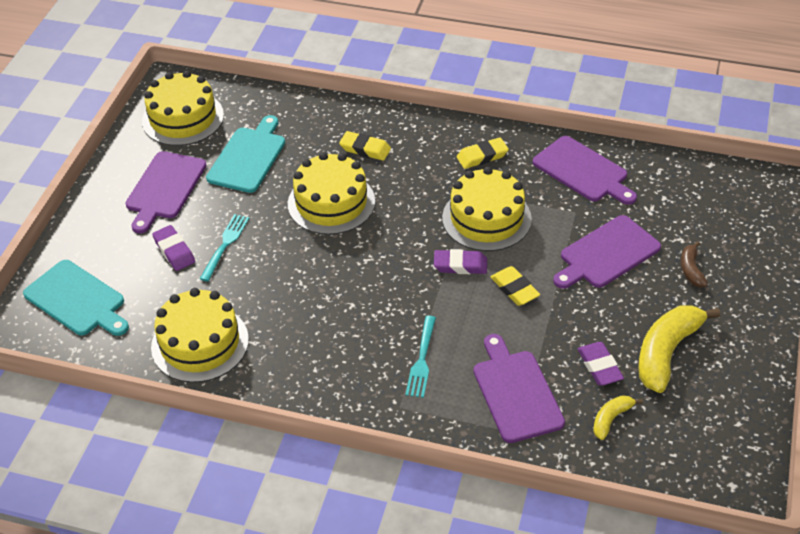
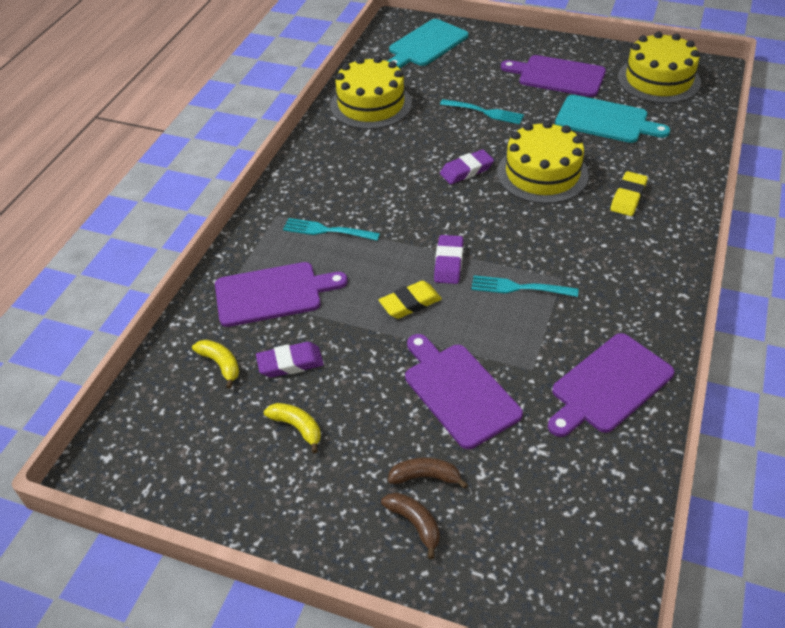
camera: 95 degrees right, 0 degrees up
purple eraser [152,225,195,271] -> purple eraser moved to [440,149,494,184]
yellow cake [442,167,532,251] -> turquoise fork [471,275,578,297]
yellow eraser [457,137,509,169] -> none
yellow banana [638,305,720,393] -> yellow banana [264,403,321,453], size x0.50
none -> brown banana [381,492,440,559]

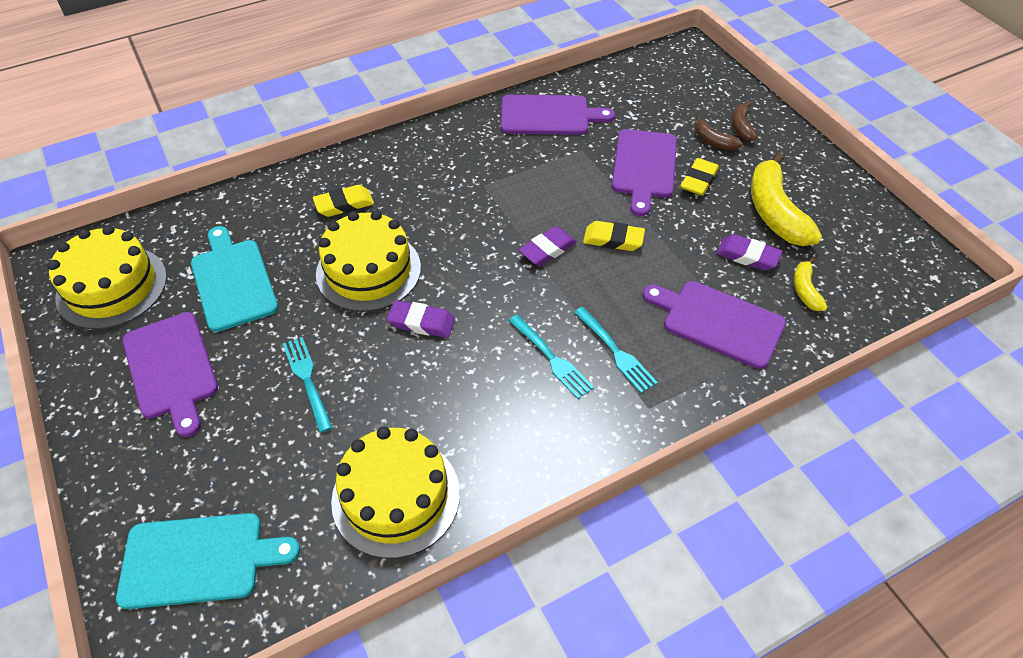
camera: 140 degrees left, 5 degrees up
yellow banana [264,403,321,453] -> yellow banana [751,153,822,246], size x1.99
turquoise fork [471,275,578,297] -> turquoise fork moved to [509,315,594,399]
none -> yellow eraser [680,158,719,196]

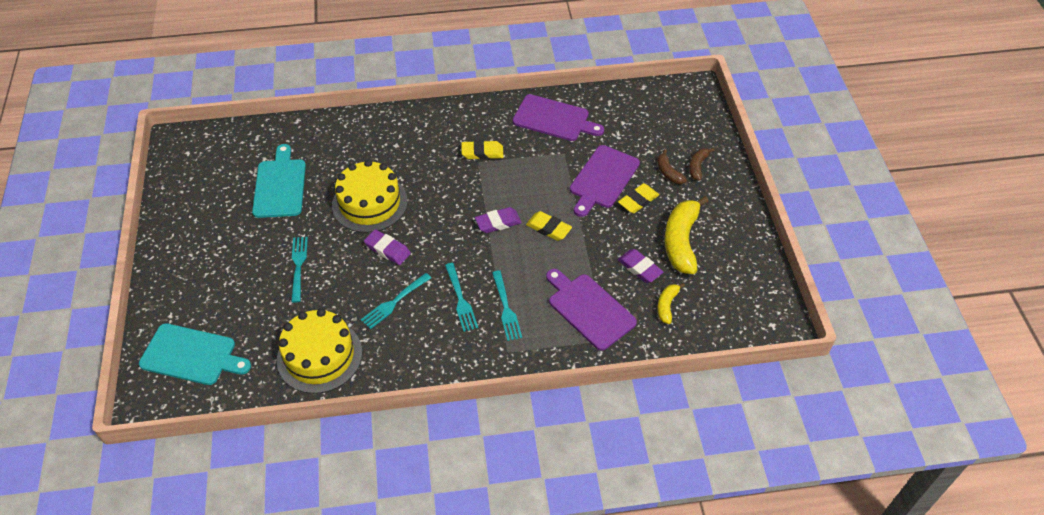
camera: 20 degrees right, 0 degrees up
yellow cake [47,225,167,329] -> none
purple cutting board [123,312,218,437] -> none
yellow eraser [313,185,374,217] -> yellow eraser moved to [461,140,503,160]
none -> turquoise fork [361,273,431,329]

